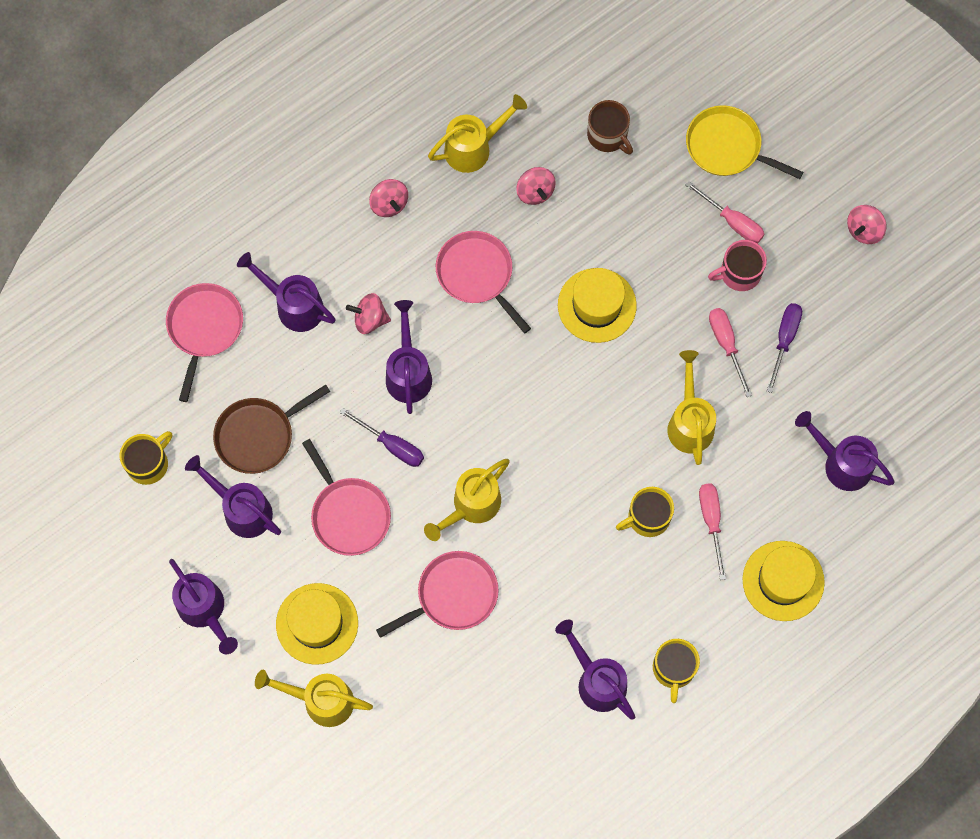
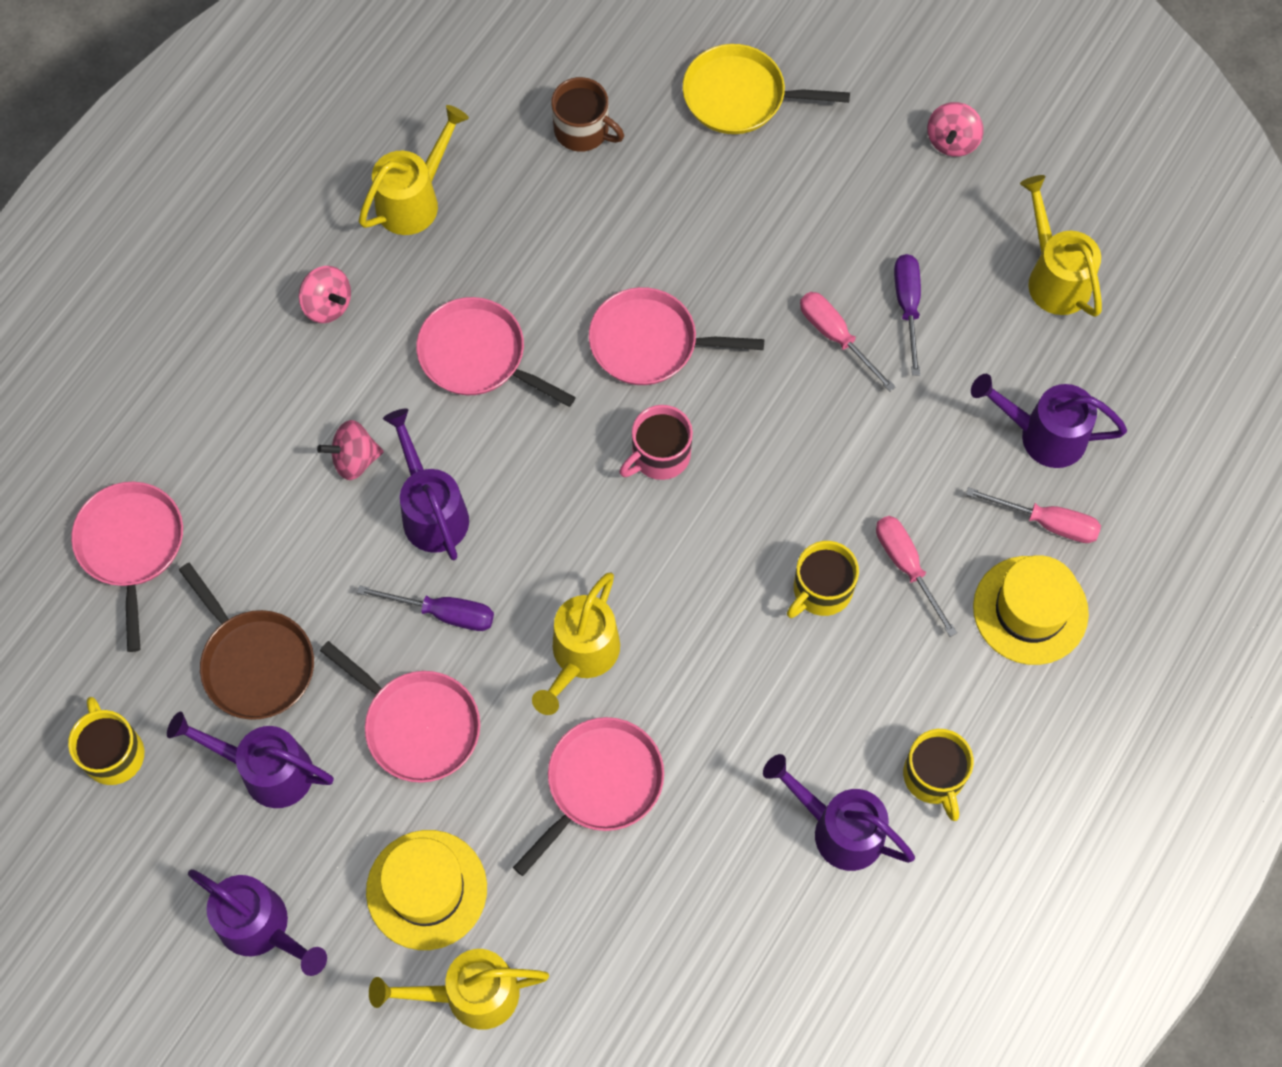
camera: 20 degrees left, 5 degrees down
yellow mug [120,431,172,485] -> yellow mug turned 45 degrees counterclockwise [68,697,144,785]
brown pan [213,384,330,474] -> brown pan turned 75 degrees counterclockwise [179,563,314,720]
purple watering can [237,252,336,332] -> none
pink spinning top [516,167,556,205] -> none
yellow hat [558,268,637,343] -> pink pan [589,287,764,385]
yellow watering can [667,350,716,465] -> yellow watering can moved to [1020,175,1102,317]
pink screwdriver [686,181,764,243] -> pink screwdriver moved to [966,487,1101,543]
pink mug [708,240,767,291] -> pink mug moved to [619,405,693,480]

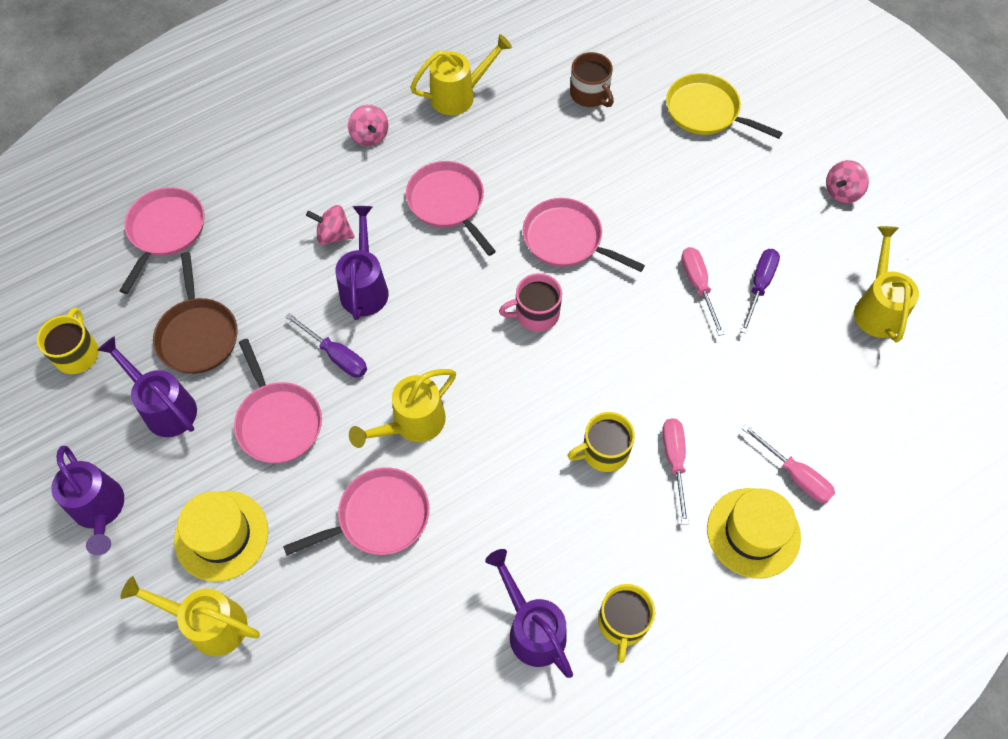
camera: 25 degrees right, 5 degrees down
purple watering can [971,374,1127,468] -> none

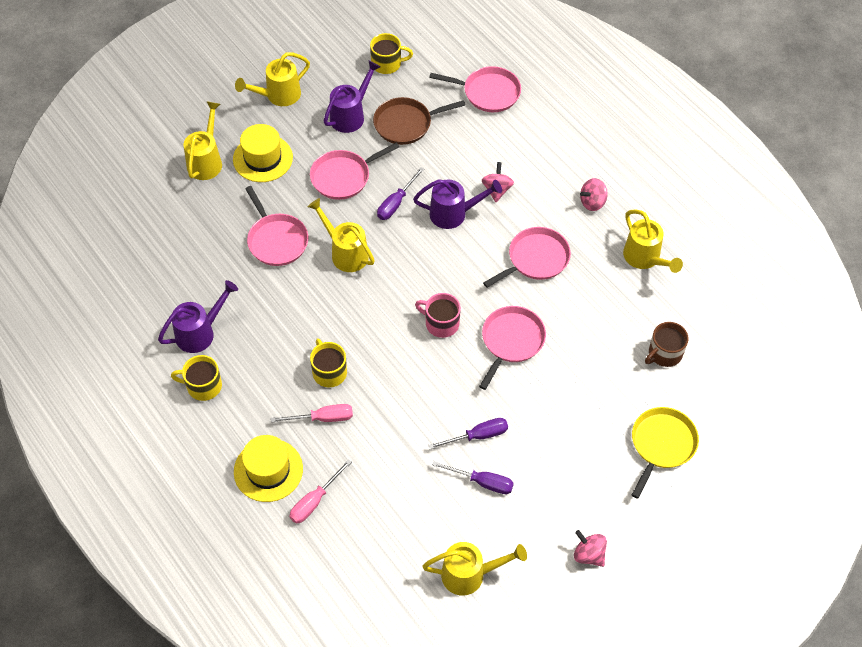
camera: 85 degrees right, 5 degrees down
purple watering can [51,446,124,555] -> yellow watering can [235,52,310,106]
pink mug [499,273,562,332] -> pink mug turned 45 degrees counterclockwise [415,293,461,338]
pink screwdriver [681,247,724,336] -> purple screwdriver [428,418,508,449]

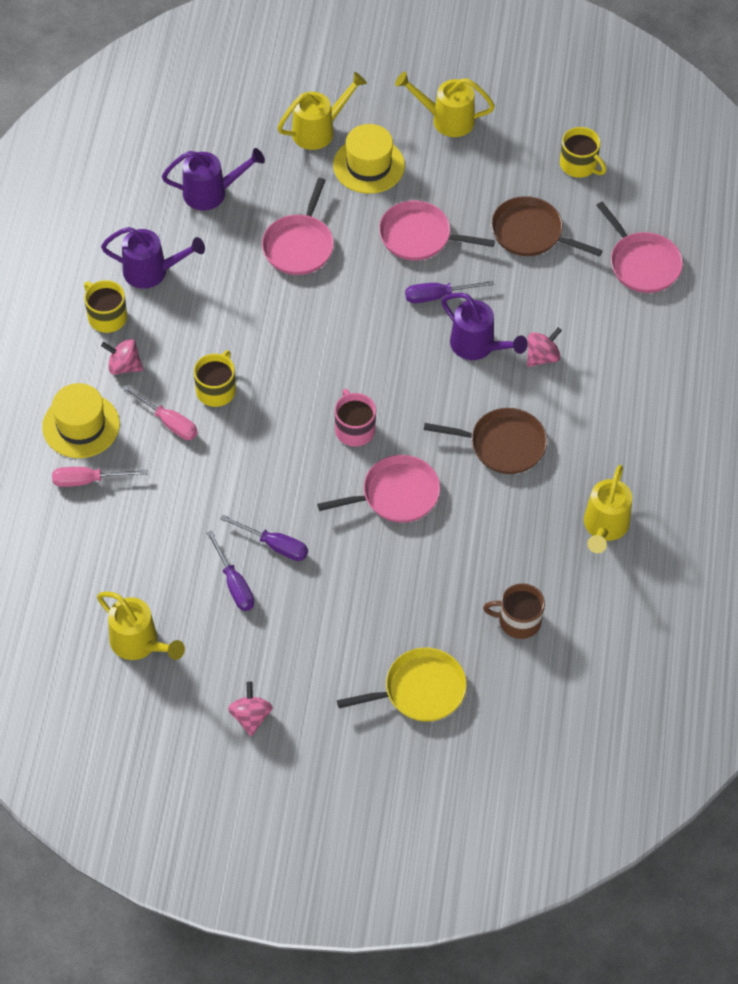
camera: 45 degrees right, 0 degrees up
yellow watering can [308,198,375,272] -> none
purple watering can [324,60,380,133] -> purple watering can moved to [162,148,265,210]
pink pan [483,227,571,288] -> brown pan [424,408,547,474]
pink spinning top [580,178,608,211] -> pink spinning top moved to [101,339,143,375]

